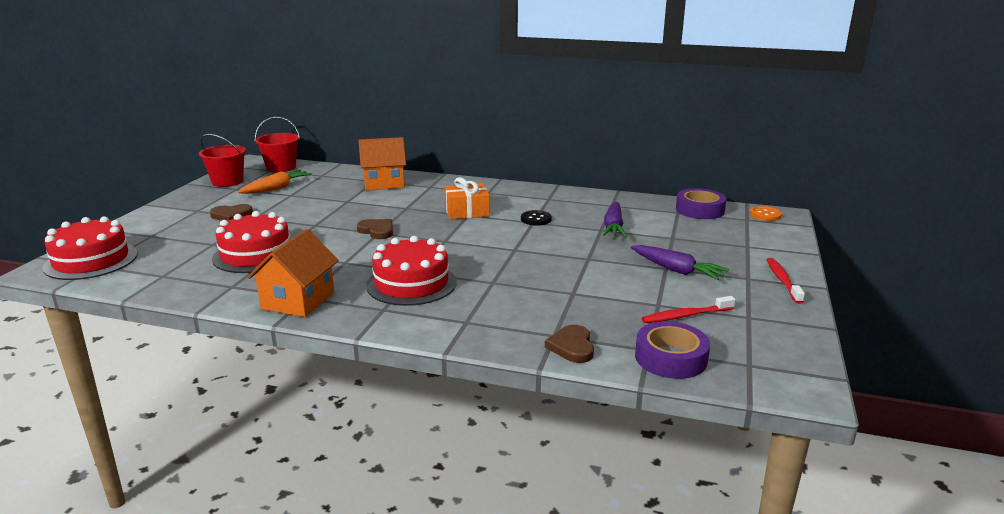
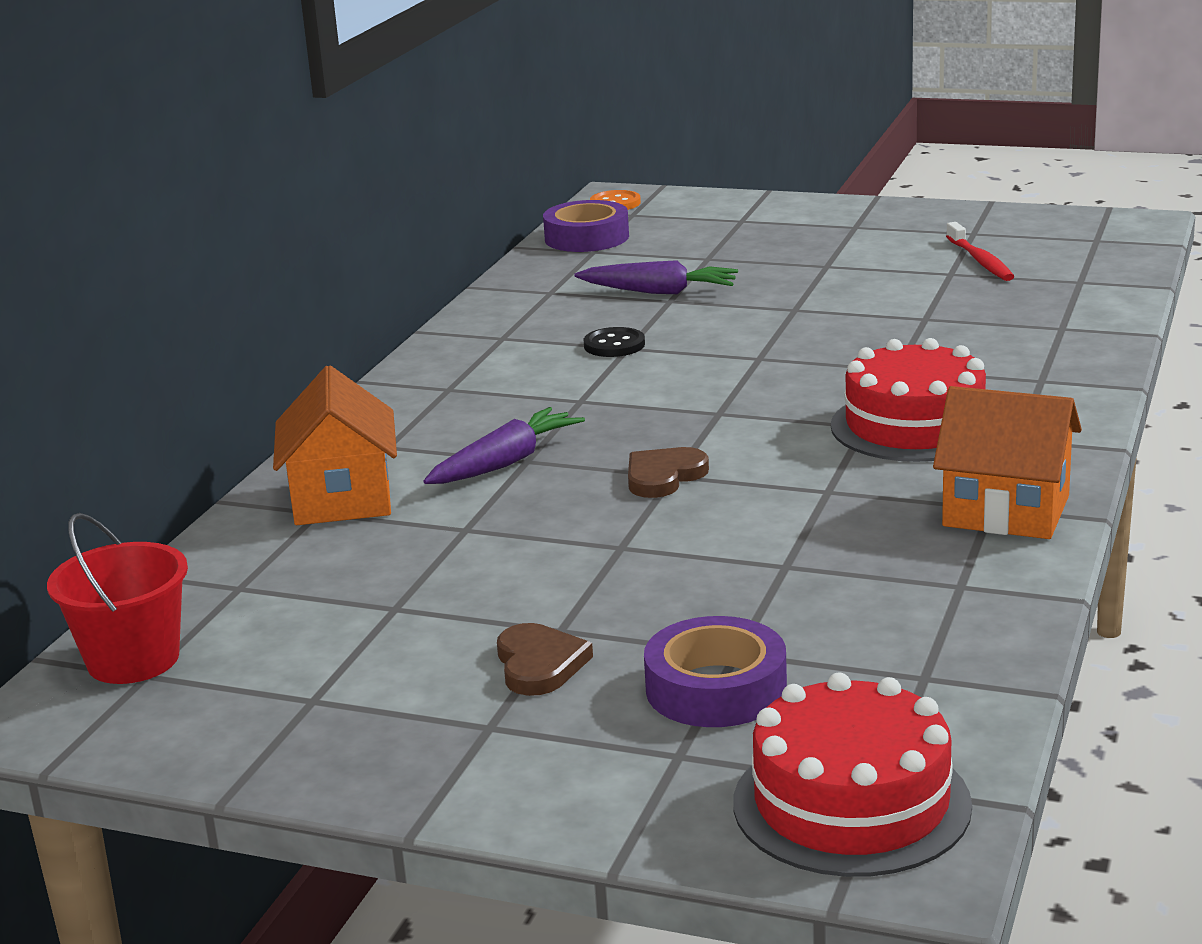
camera: 85 degrees left, 0 degrees up
red bucket [199,134,246,187] -> none
red cake [212,211,290,273] -> none
orange carrot [238,170,312,194] -> none
orange gift [444,177,490,219] -> none
brown heart [545,325,594,363] -> none
purple carrot [631,245,729,280] -> purple carrot moved to [423,407,585,484]
purple tape [635,321,710,379] -> purple tape moved to [644,616,787,727]
red toothbrush [766,258,805,304] -> none

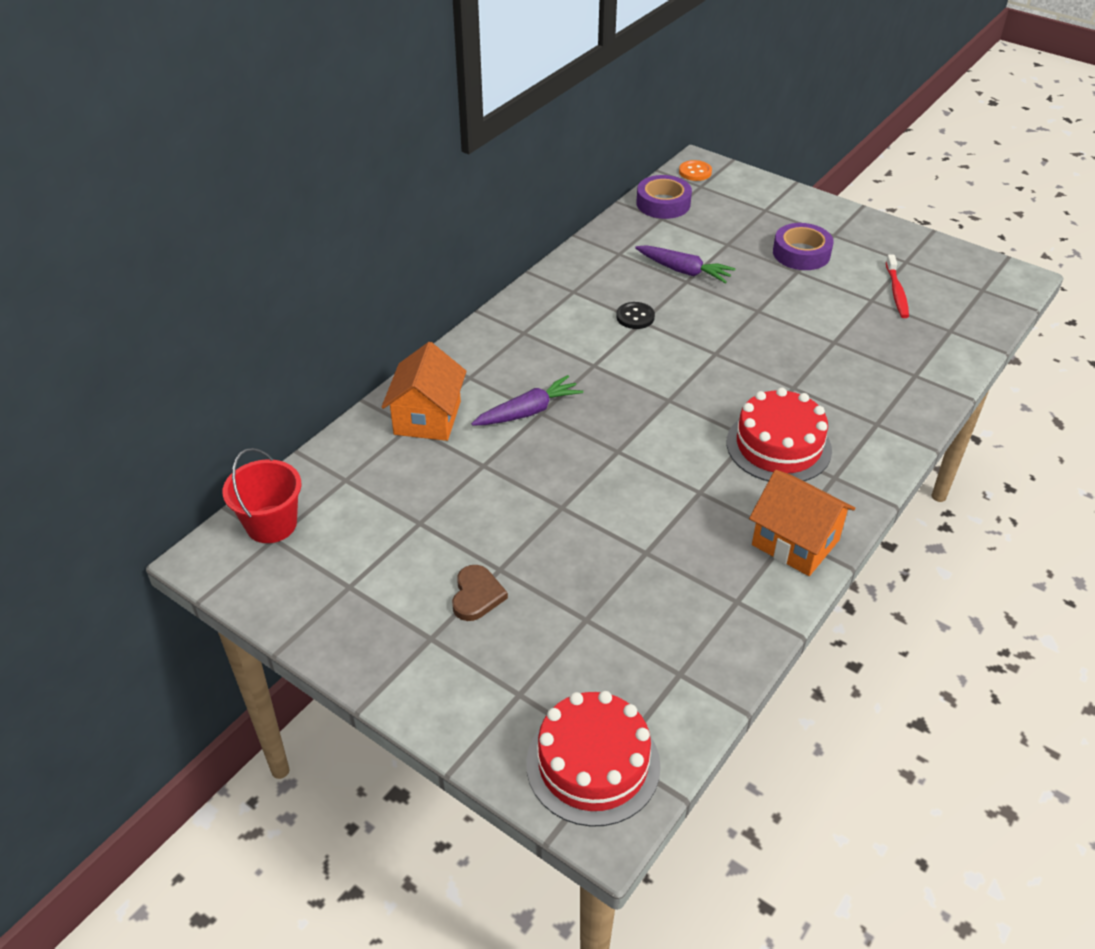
camera: 15 degrees right, 20 degrees up
brown heart [628,447,709,498] -> none
purple tape [644,616,787,727] -> purple tape moved to [773,223,834,270]

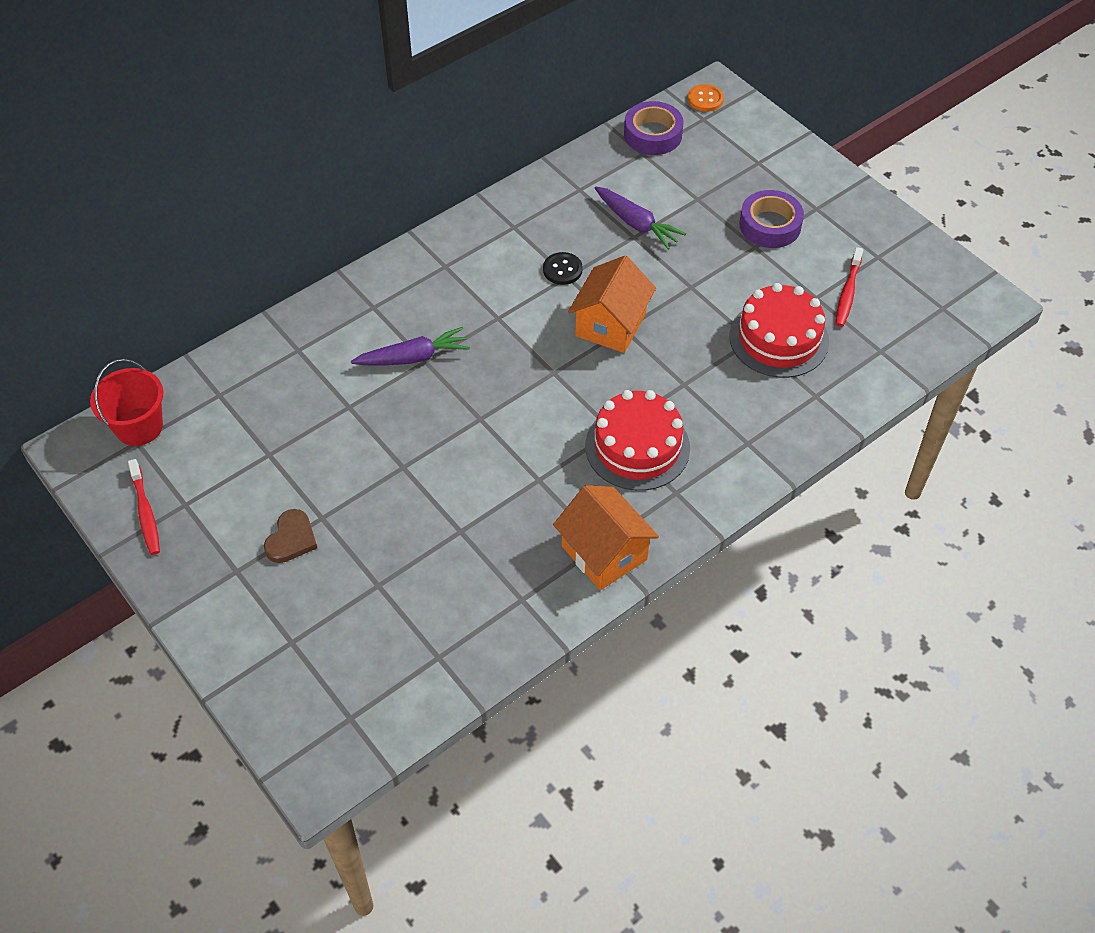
camera: 15 degrees right, 10 degrees up
orange house [382,342,467,441] -> orange house moved to [568,255,656,353]
red cake [526,691,661,827] -> red cake moved to [729,283,829,378]
none -> red toothbrush [128,459,160,555]

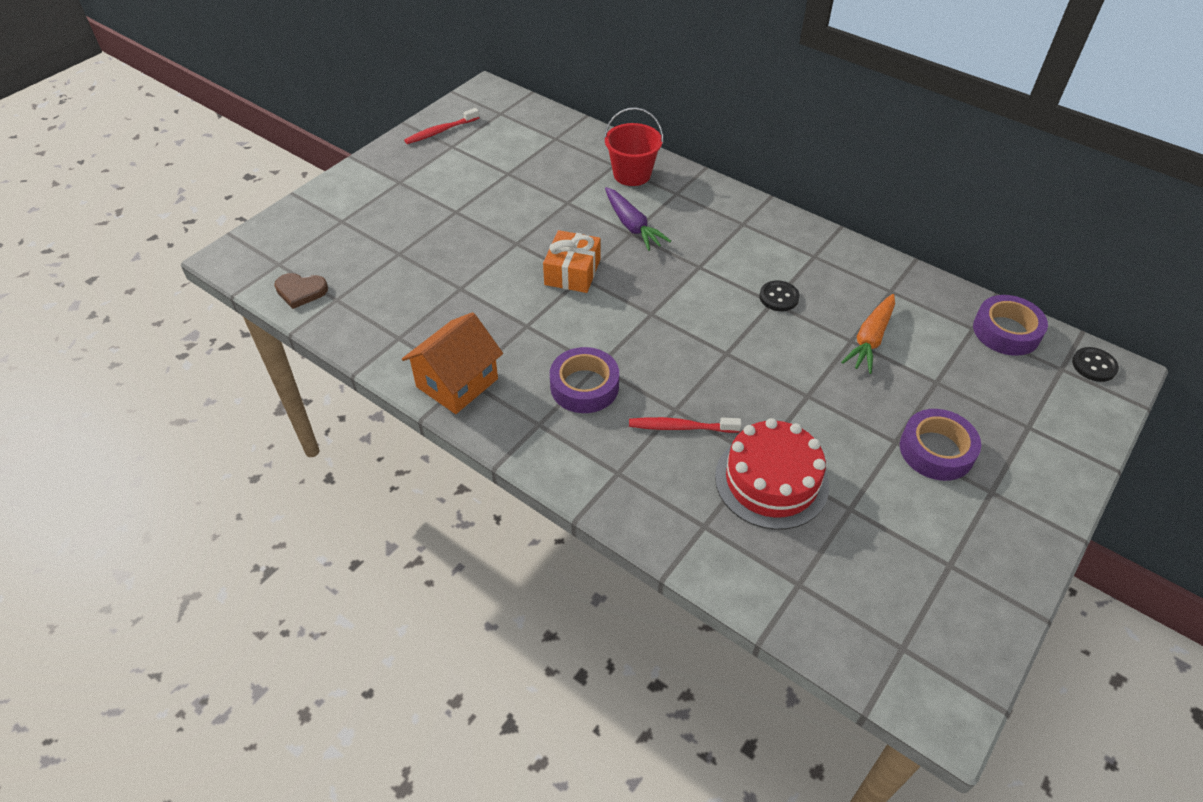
camera: 75 degrees right, 5 degrees down
red bucket [90,359,163,446] -> red bucket moved to [604,107,663,186]
brown heart [264,509,317,563] -> brown heart moved to [274,273,328,309]
orange house [568,255,656,353] -> none
red cake [585,390,690,491] -> purple tape [550,347,619,413]
purple carrot [595,186,686,250] -> orange carrot [841,294,895,374]
orange button [688,84,724,112] -> black button [1072,347,1119,382]
red toothbrush [835,247,863,327] -> red toothbrush moved to [629,417,742,433]
none -> orange gift [543,230,601,293]

